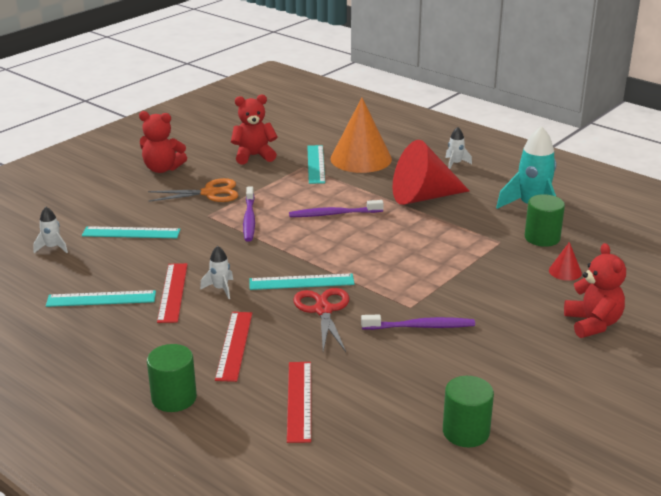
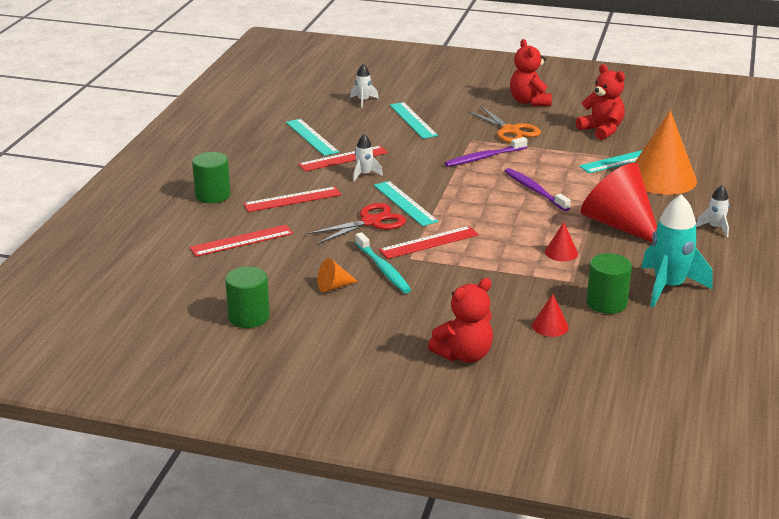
camera: 65 degrees right, 0 degrees up
purple toothbrush [361,315,475,330] -> turquoise toothbrush [355,232,411,293]
none -> orange cone [317,258,358,292]
none -> red ruler [379,226,479,259]
none -> red cone [545,222,578,261]

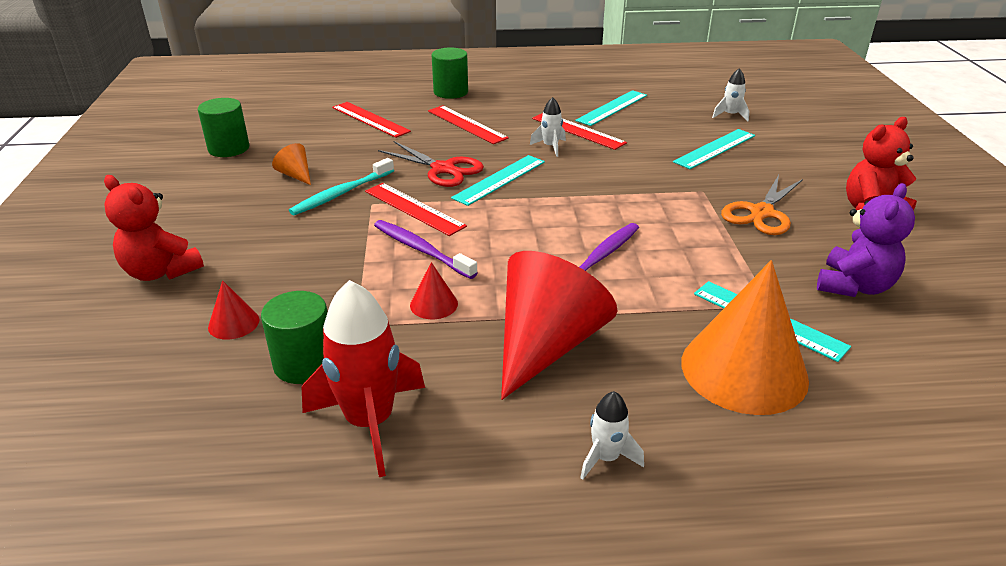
camera: 70 degrees right, 5 degrees up
purple toothbrush [445,137,528,167] -> purple toothbrush moved to [374,220,478,279]
red teddy bear [576,64,625,140] -> purple teddy bear [817,183,915,297]
turquoise rocket [641,194,712,308] -> red rocket [302,280,425,477]

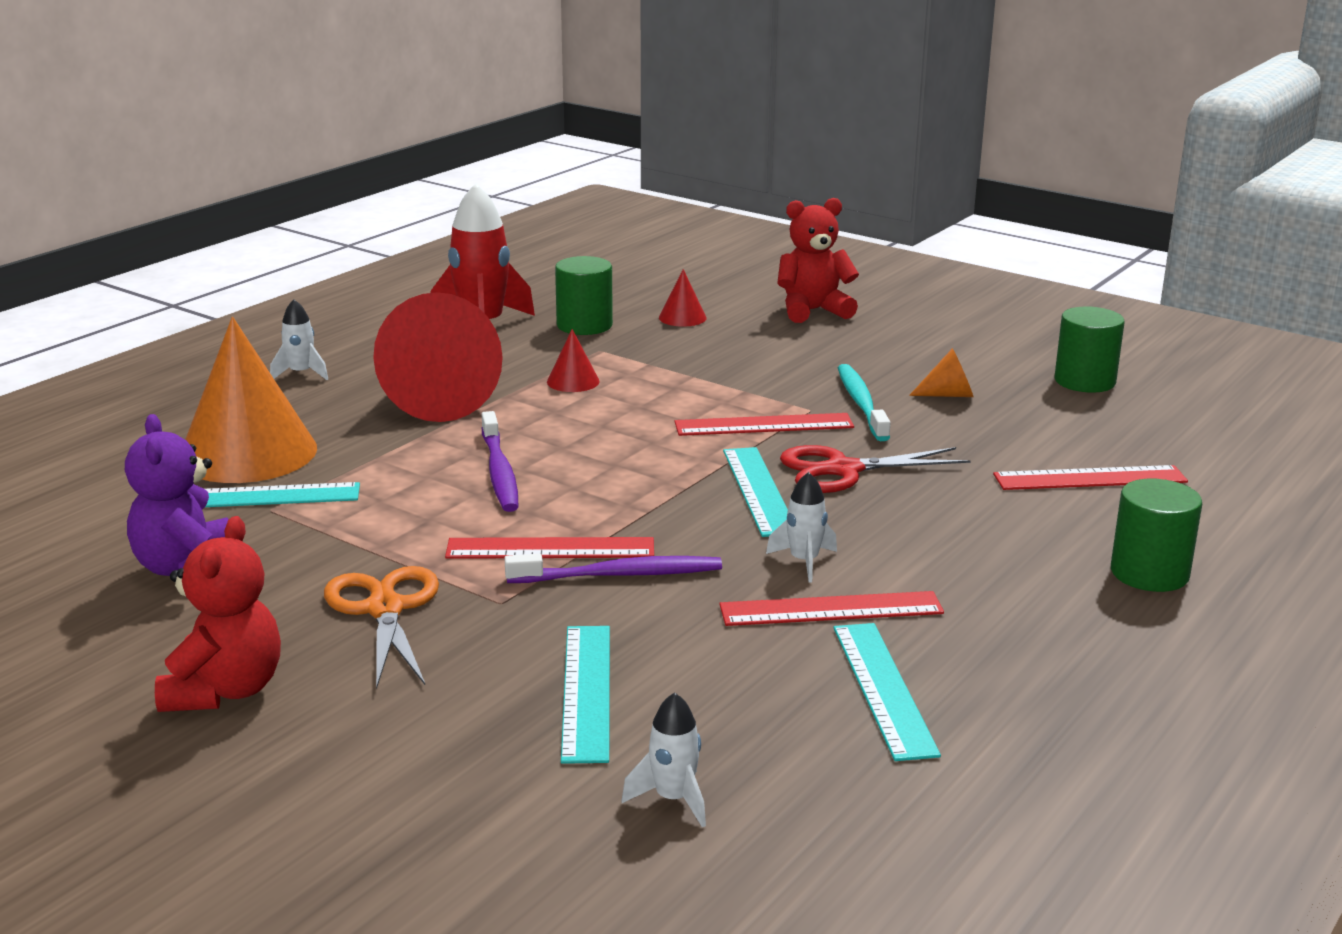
camera: 130 degrees right, 10 degrees down
purple toothbrush [374,220,478,279] -> purple toothbrush moved to [505,554,722,583]
red ruler [428,105,509,144] -> red ruler moved to [445,537,654,559]

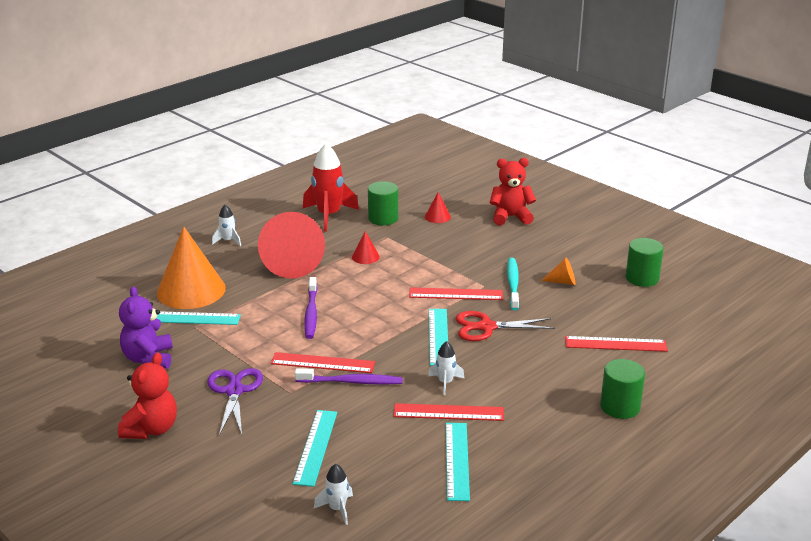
camera: 10 degrees right, 5 degrees up
orange scissors [324,566,439,689] -> purple scissors [207,368,263,436]

